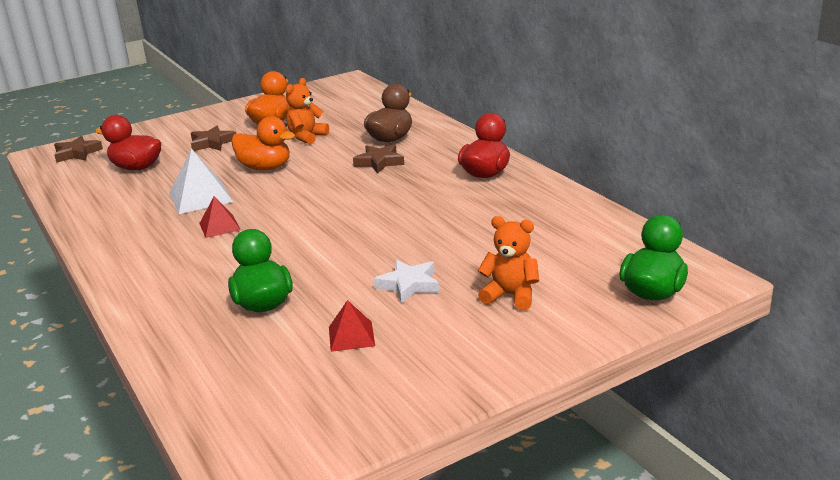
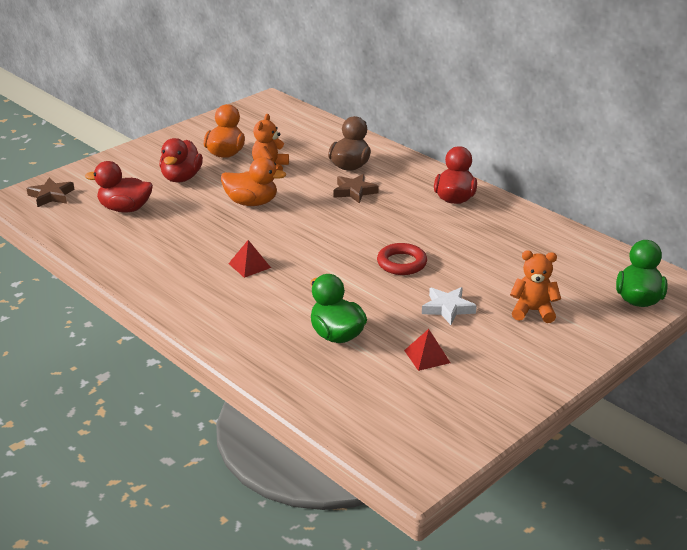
camera: 15 degrees left, 5 degrees up
white pyramid [169,149,233,214] -> none
brown star [191,126,236,151] -> red duck [159,138,203,182]
none -> red ring [377,243,427,275]

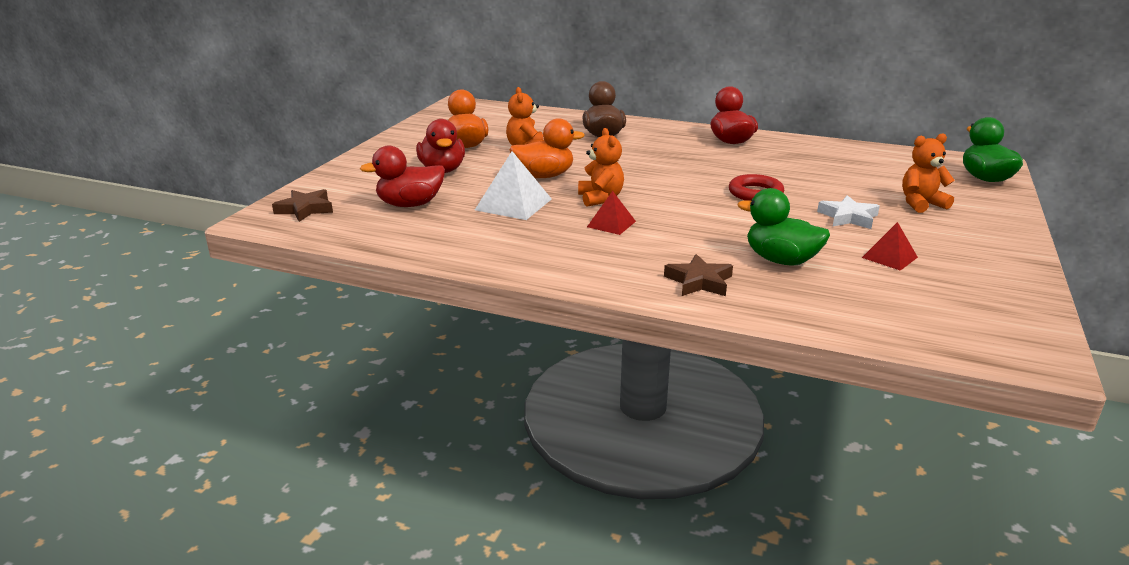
camera: 25 degrees left, 5 degrees down
brown star [334,174,379,203] -> brown star moved to [664,254,733,296]
none -> white pyramid [475,151,552,220]
none -> orange teddy bear [578,128,624,207]

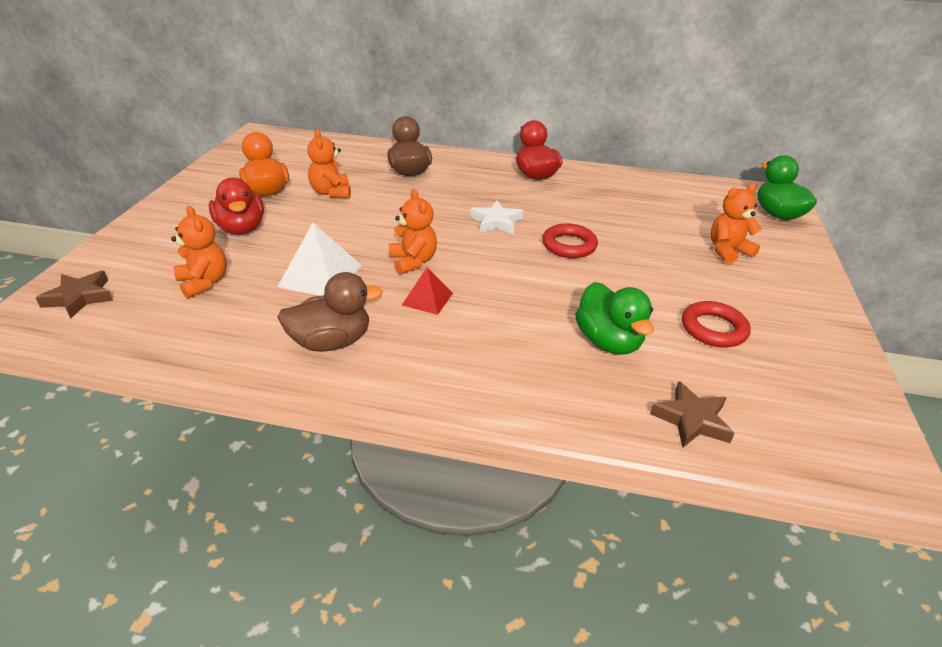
camera: 10 degrees left, 10 degrees up
red duck [360,146,445,207] -> orange teddy bear [171,206,227,299]
orange duck [509,118,585,178] -> none
brown star [664,254,733,296] -> brown star moved to [650,381,735,448]
green duck [738,188,830,266] -> green duck turned 135 degrees counterclockwise [575,282,654,355]
white star [817,195,880,229] -> white star moved to [470,201,523,234]
red pyramid [862,222,918,271] -> red ring [682,301,751,348]
none -> brown duck [278,272,383,352]

